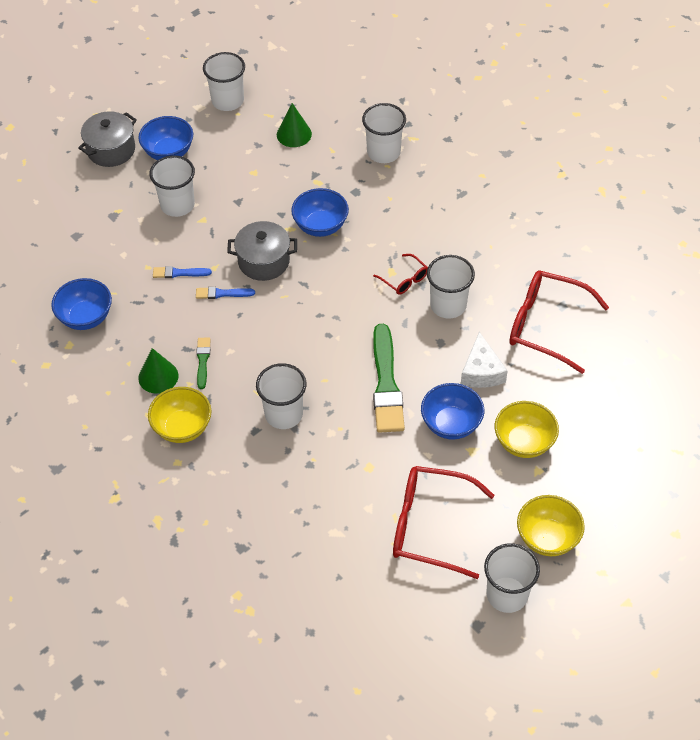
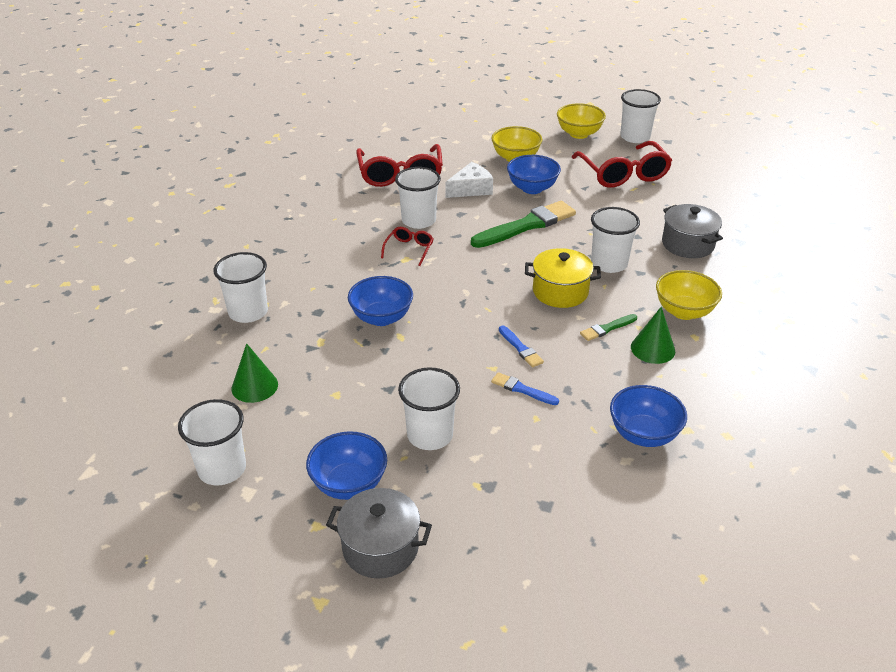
camera: 120 degrees left, 15 degrees down
blue brush [153,266,212,278] -> blue brush turned 150 degrees clockwise [491,372,559,405]
grey pot [227,221,297,281] -> grey pot moved to [662,204,723,258]
none -> yellow pot [525,248,601,308]

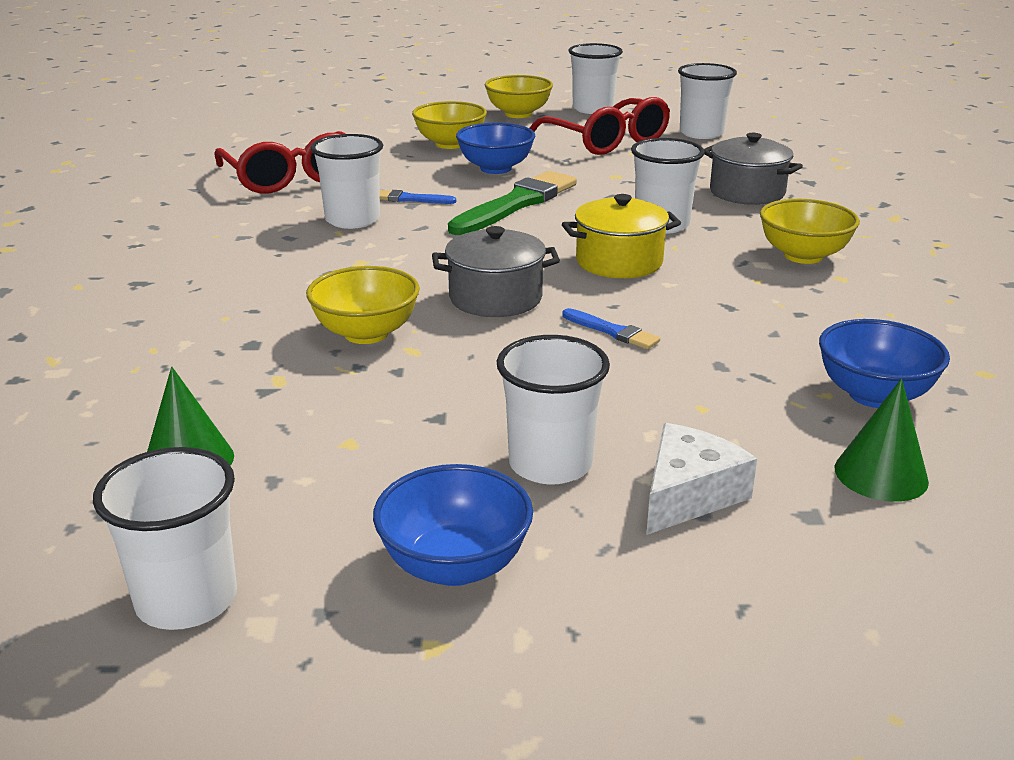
camera: 20 degrees left, 10 degrees down
white cup [213,252,268,323] -> white cup moved to [678,63,737,139]
grey pot [326,488,432,579] -> grey pot moved to [432,226,560,317]
blue bowl [348,276,413,326] -> yellow bowl [306,266,420,344]
red glasses [381,227,433,266] -> none
white cheese [446,162,493,198] -> white cheese moved to [646,423,757,535]
blue brush [491,372,559,405] -> blue brush moved to [379,190,456,204]
green brush [580,314,637,341] -> none
green cone [631,307,675,364] -> green cone moved to [835,379,929,502]

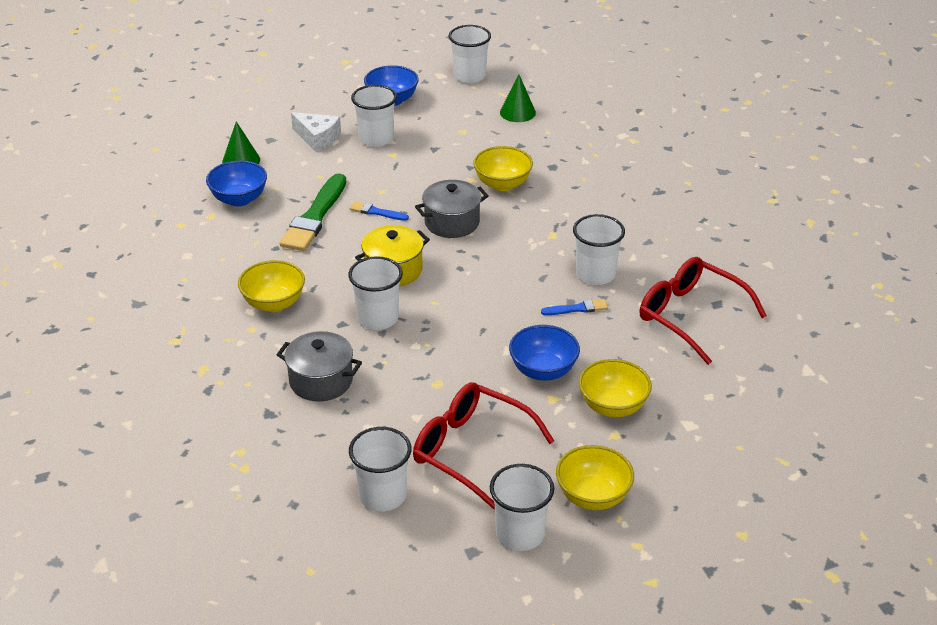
camera: 160 degrees right, 10 degrees up
green brush [448,171,577,235] -> green brush moved to [280,173,346,251]
white cheese [646,423,757,535] -> white cheese turned 75 degrees counterclockwise [291,112,341,152]

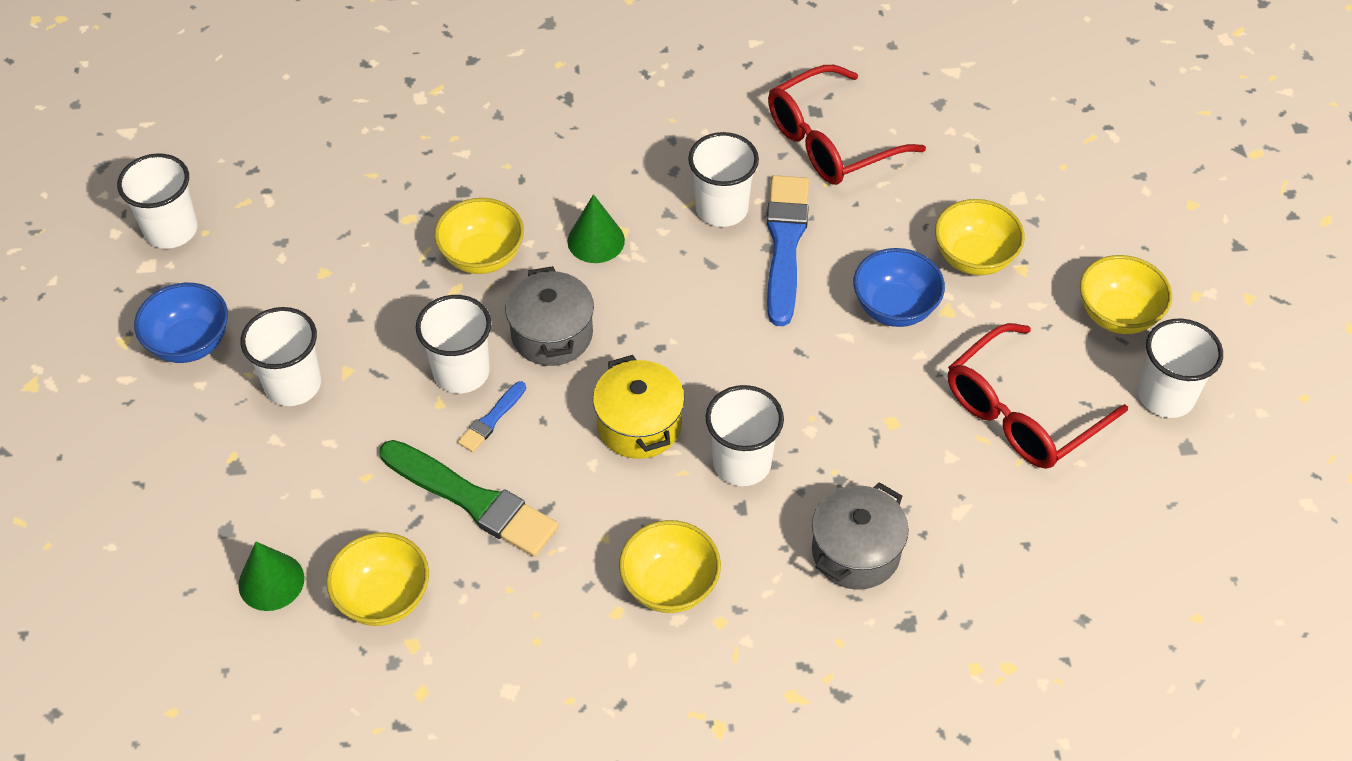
camera: 75 degrees left, 15 degrees up
blue bowl [206,160,267,207] -> yellow bowl [326,532,429,626]
white cheese [291,112,341,152] -> none
white cup [349,427,411,511] -> white cup moved to [416,295,491,393]
green cone [500,74,536,122] -> green cone moved to [567,194,625,263]
blue brush [541,299,608,315] -> blue brush [767,175,809,326], size x2.10

